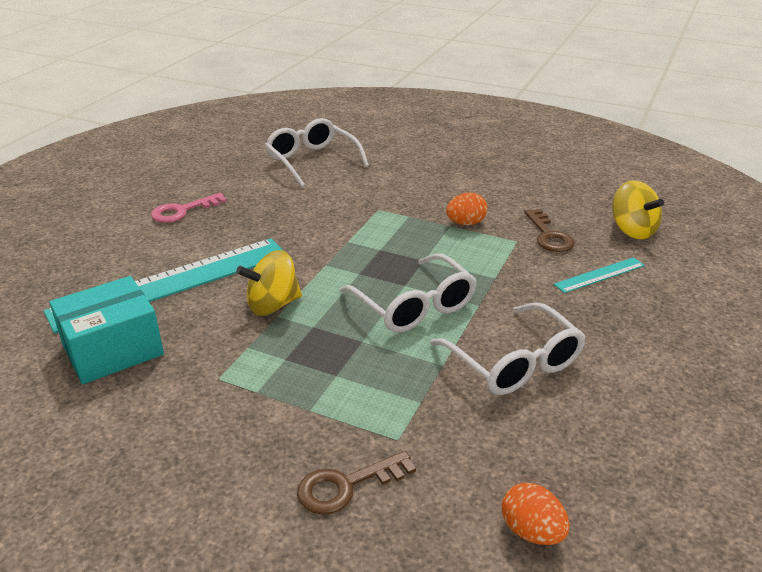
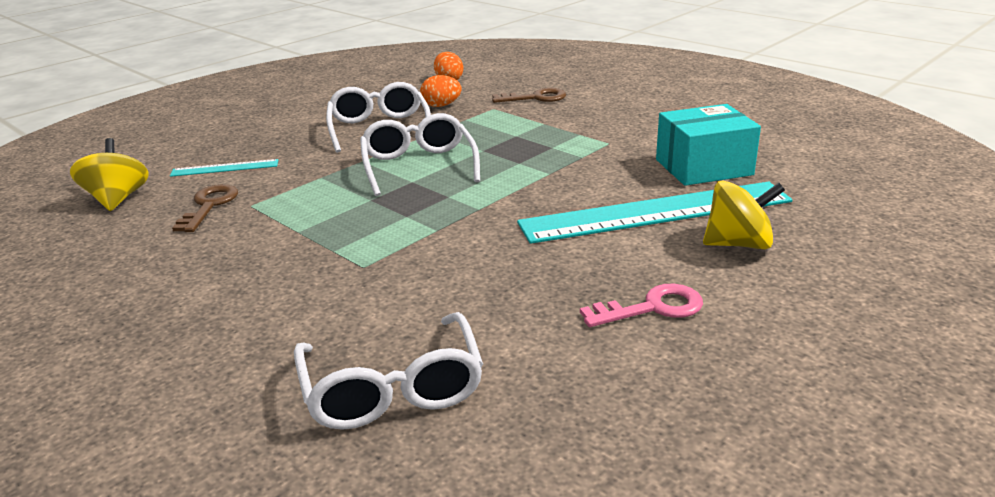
camera: 160 degrees left, 5 degrees down
yellow spinning top [236,250,302,316] -> yellow spinning top moved to [703,181,785,249]
orange egg [446,192,487,225] -> orange egg moved to [420,75,462,107]

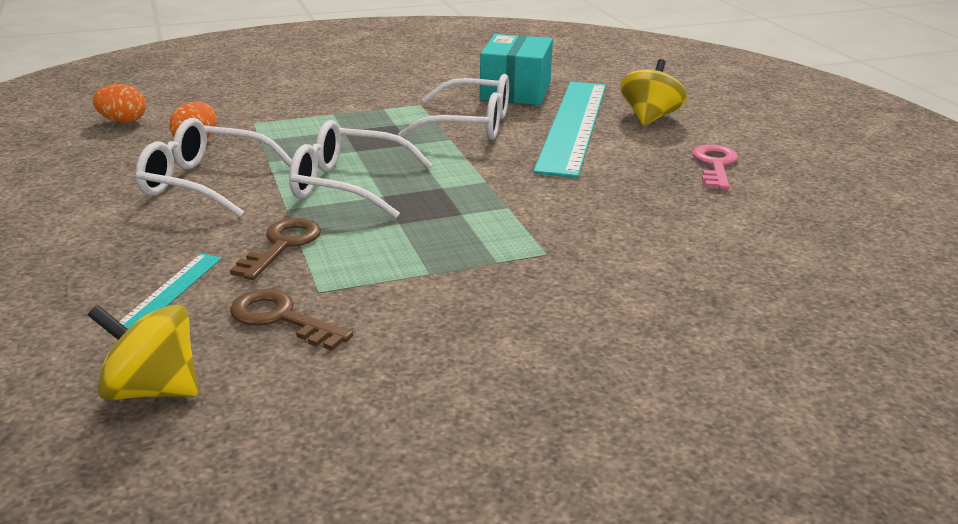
camera: 65 degrees left, 0 degrees up
white glasses [294,312,483,430] -> white glasses moved to [398,74,509,140]
brown key [492,88,566,103] -> brown key moved to [230,218,321,280]

